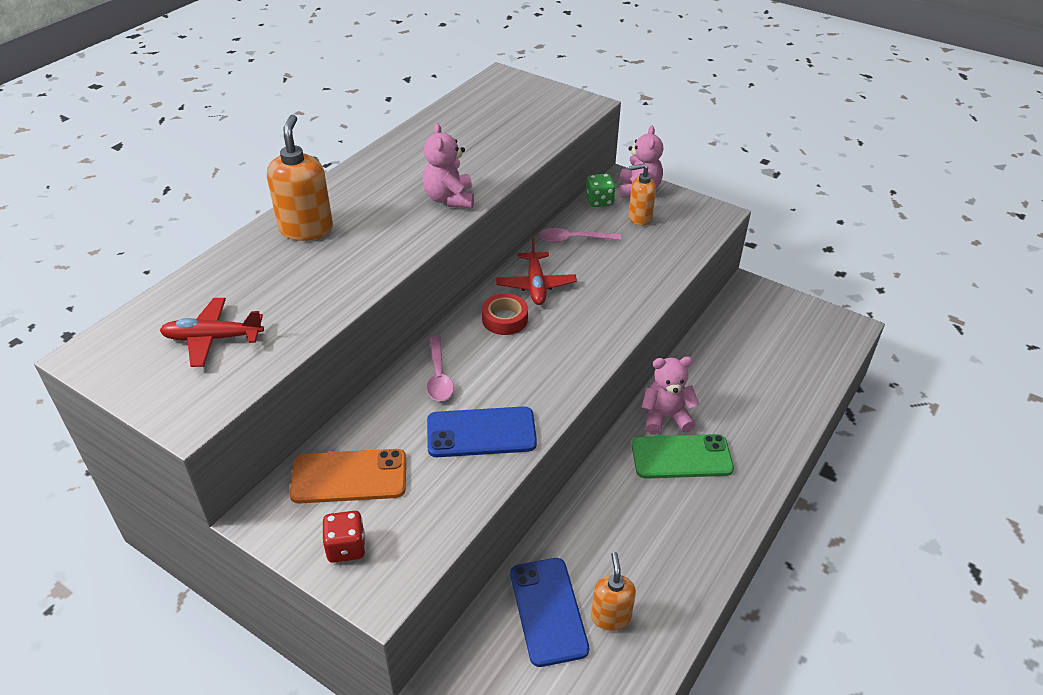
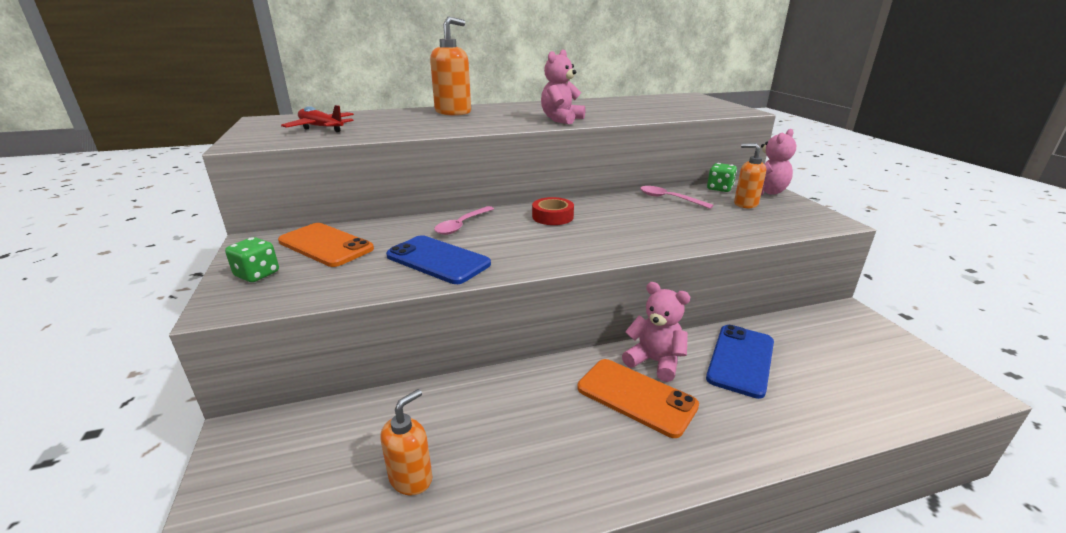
camera: 40 degrees right, 15 degrees down
red dice [322,511,366,563] -> green dice [225,237,279,282]
red plane [496,238,577,305] -> none
blue phone [511,558,589,667] -> blue phone moved to [706,325,774,399]
green phone [632,434,734,479] -> orange phone [577,359,699,438]

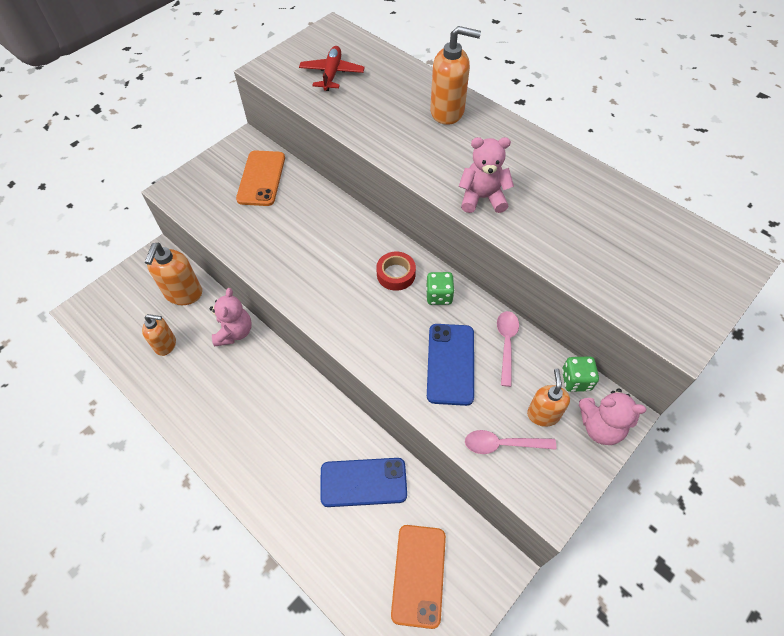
camera: 60 degrees right, 30 degrees up
green dice [225,237,279,282] -> green dice moved to [426,272,455,305]
blue phone [386,235,491,284] -> blue phone moved to [427,324,474,406]
pink spoon [434,206,494,235] -> pink spoon moved to [465,430,556,454]
orange phone [577,359,699,438] -> orange phone moved to [391,525,446,629]
pink teddy bear [622,282,690,382] -> pink teddy bear moved to [210,288,252,347]
none -> orange soap dispenser [145,242,202,305]

